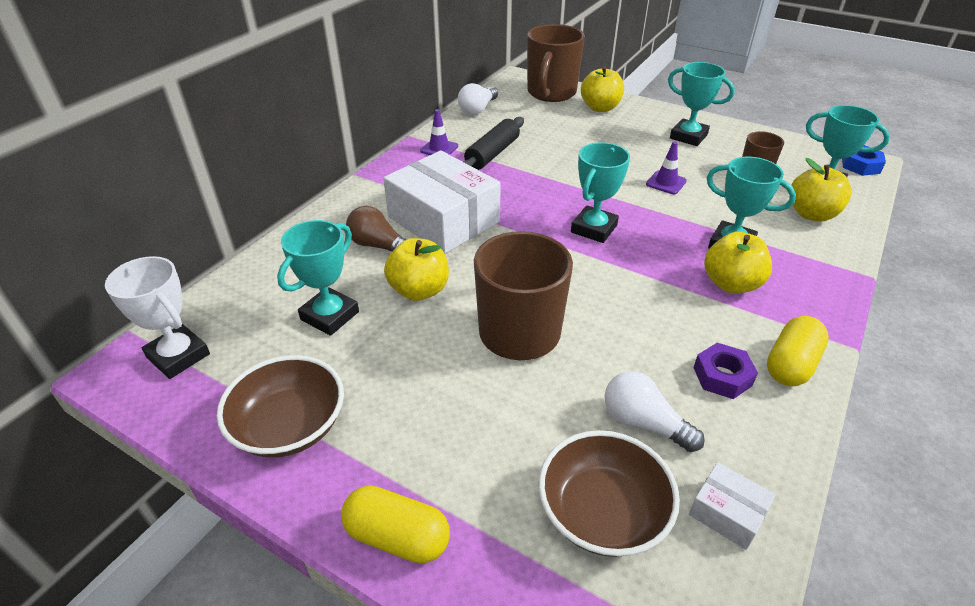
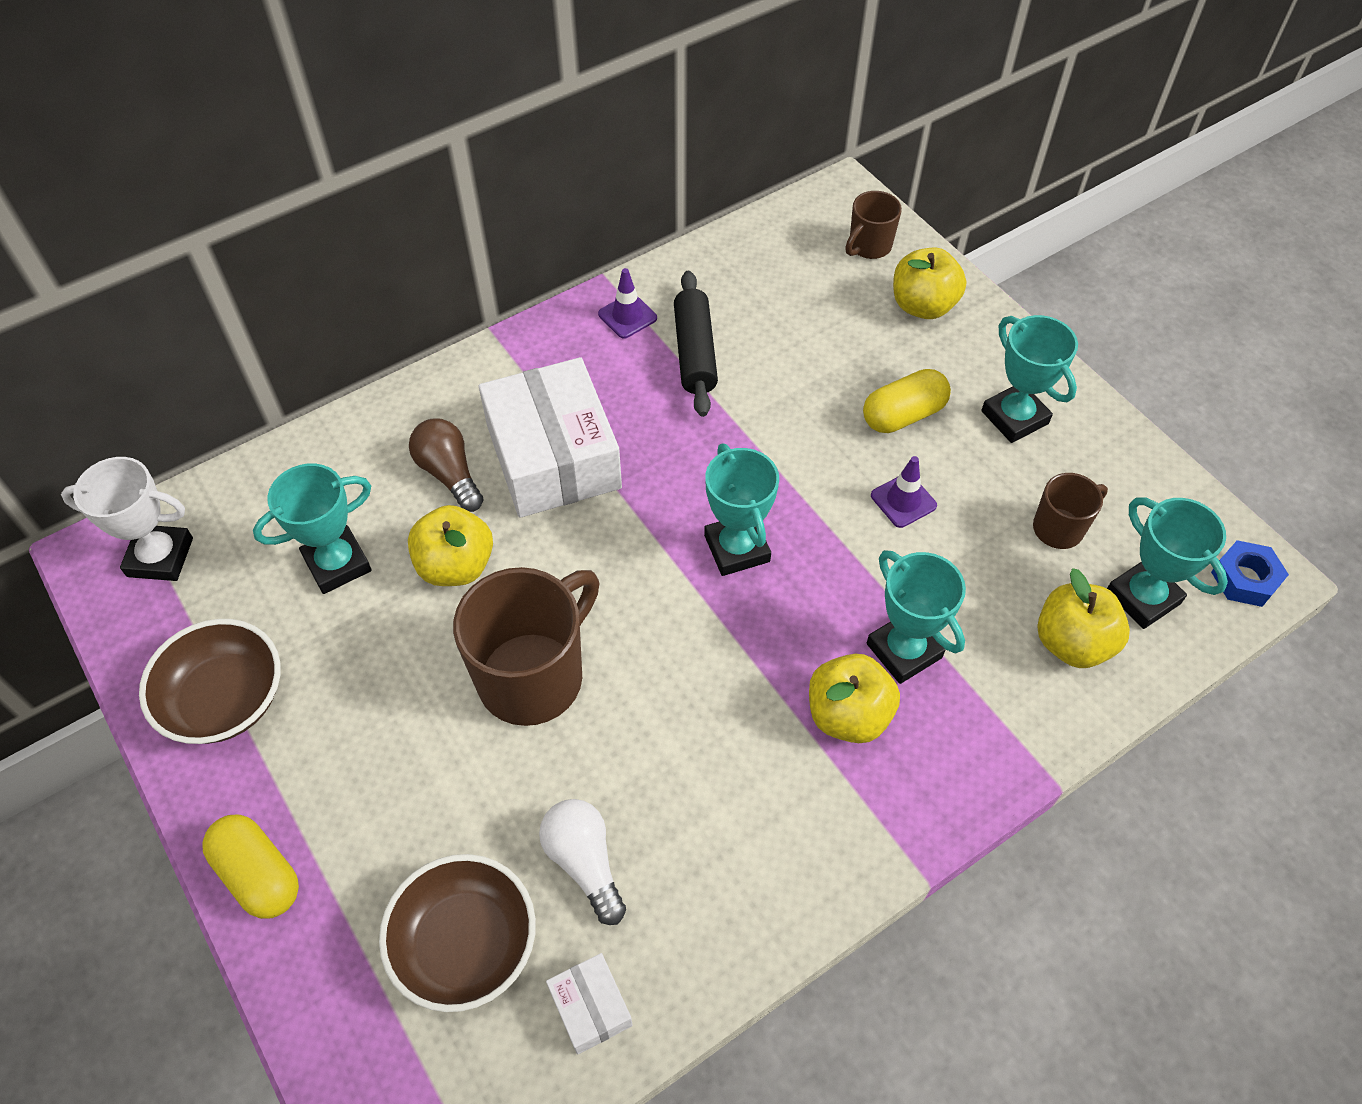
camera: 25 degrees right, 15 degrees up
white trophy [105,256,210,379] -> white trophy turned 60 degrees counterclockwise [61,457,193,581]
white light bulb [458,83,498,115] -> none
black rolling pin [463,117,524,170] -> black rolling pin turned 60 degrees counterclockwise [674,271,718,417]
brown mug [527,24,585,102] -> brown mug [845,191,902,259], size x0.52
turquoise trophy [571,142,630,243] -> turquoise trophy turned 75 degrees counterclockwise [704,444,779,576]
purple nut [693,343,758,399] -> none
yellow capsule [767,316,829,386] -> yellow capsule moved to [863,369,951,433]

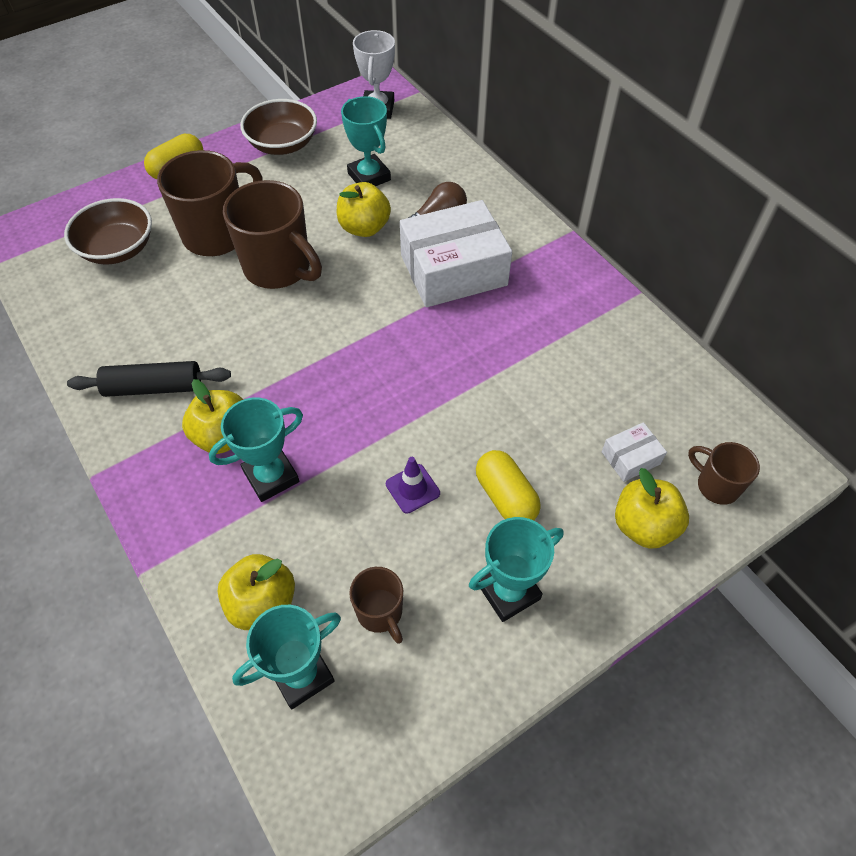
camera: 90 degrees right, 0 degrees up
white light bulb [539,799,626,925] -> none
white box [546,953,633,1055] -> white box moved to [602,422,667,482]
purple traffic cone [598,268,657,339] -> none
black rolling pin [674,271,718,417] -> black rolling pin moved to [67,361,231,397]
turquoise trophy [704,444,779,576] -> none
blue nut [1211,540,1289,607] -> none
none -> brown mug [157,150,262,256]

